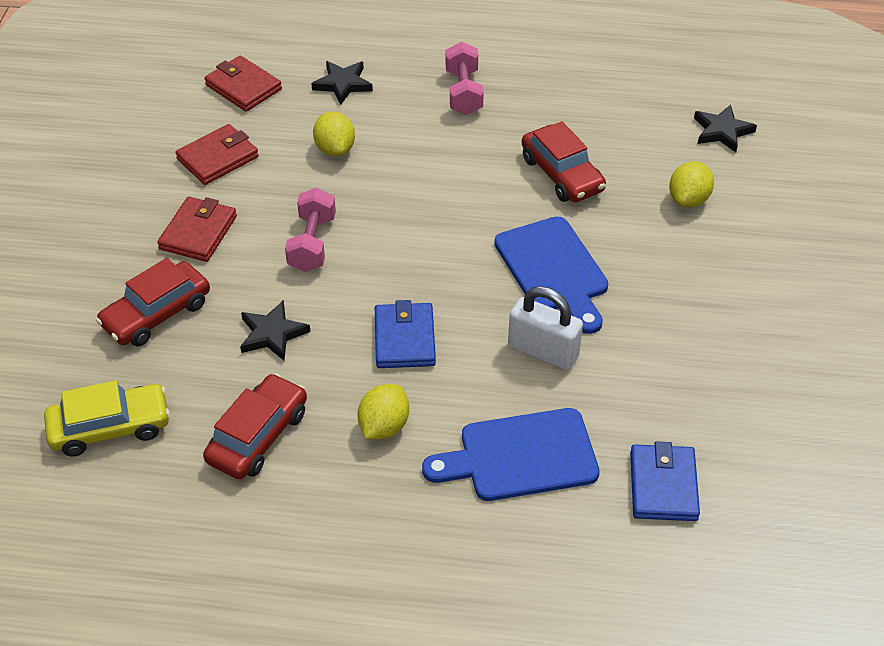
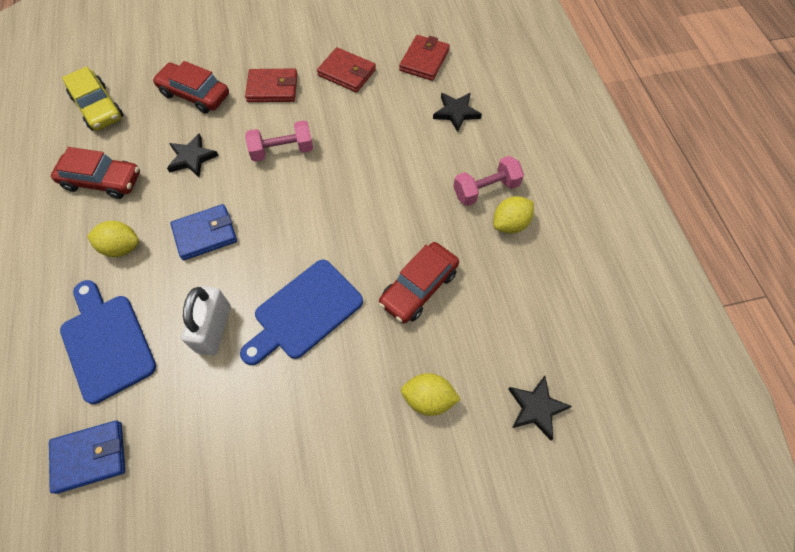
camera: 70 degrees right, 15 degrees up
yellow lemon [313,111,355,157] -> yellow lemon moved to [493,196,534,234]

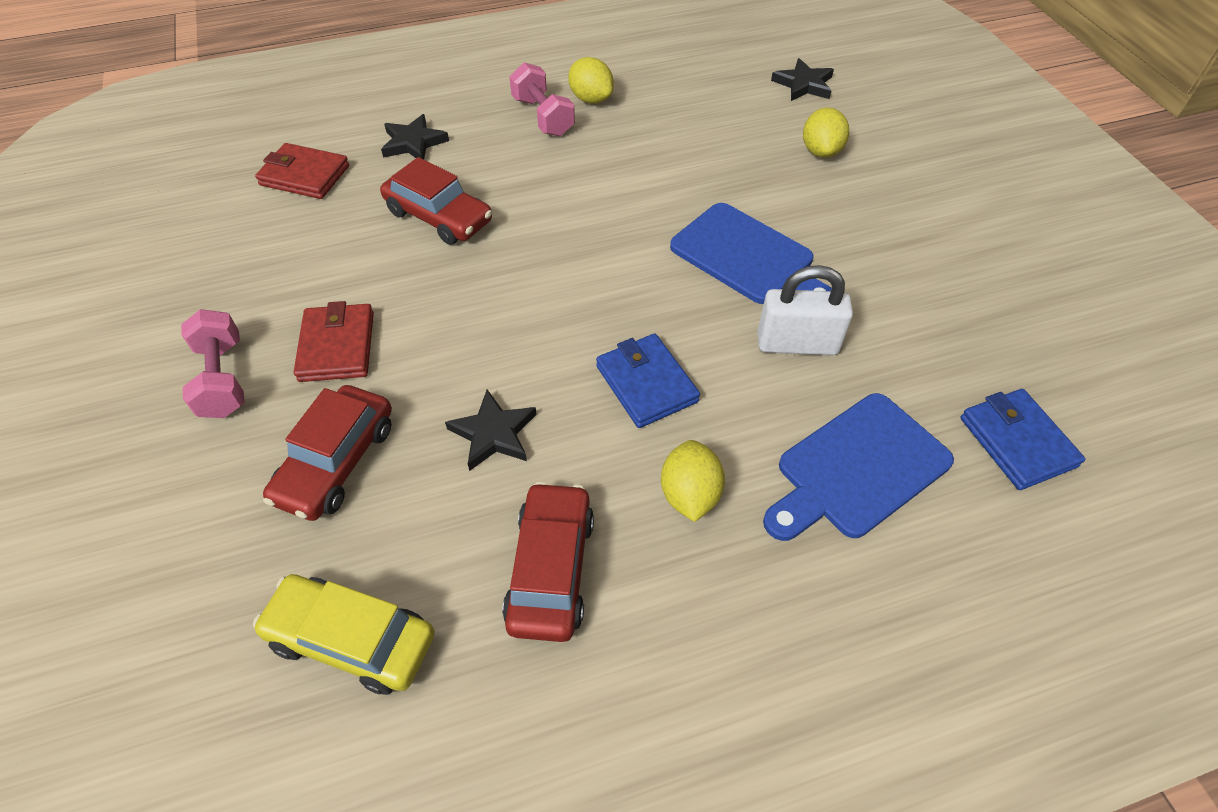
camera: 95 degrees left, 10 degrees down
yellow car [62,66,123,131] -> yellow car turned 120 degrees counterclockwise [253,574,435,695]
pink dumbbell [245,120,313,162] -> pink dumbbell moved to [181,309,245,418]
red wallet [317,47,376,93] -> none
red car [379,242,459,324] -> red car moved to [380,157,492,245]

